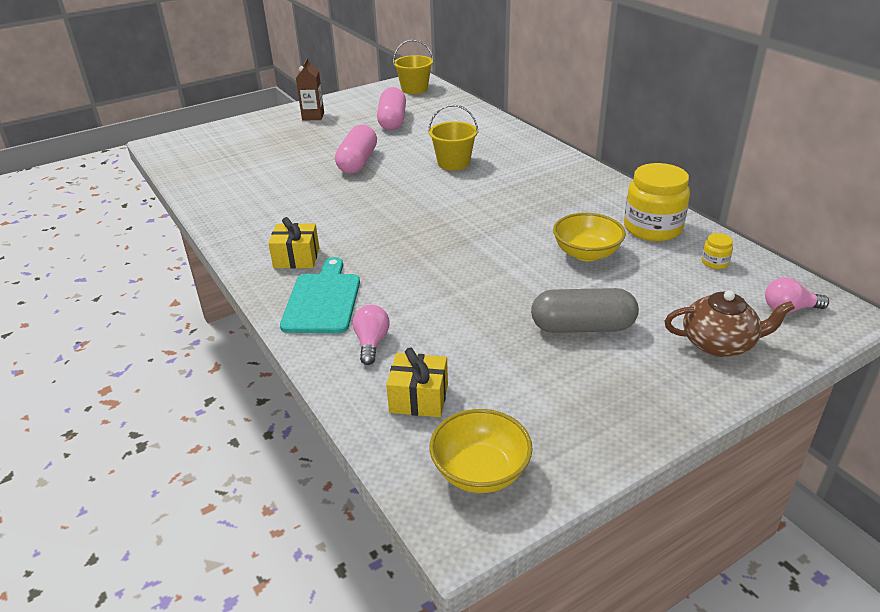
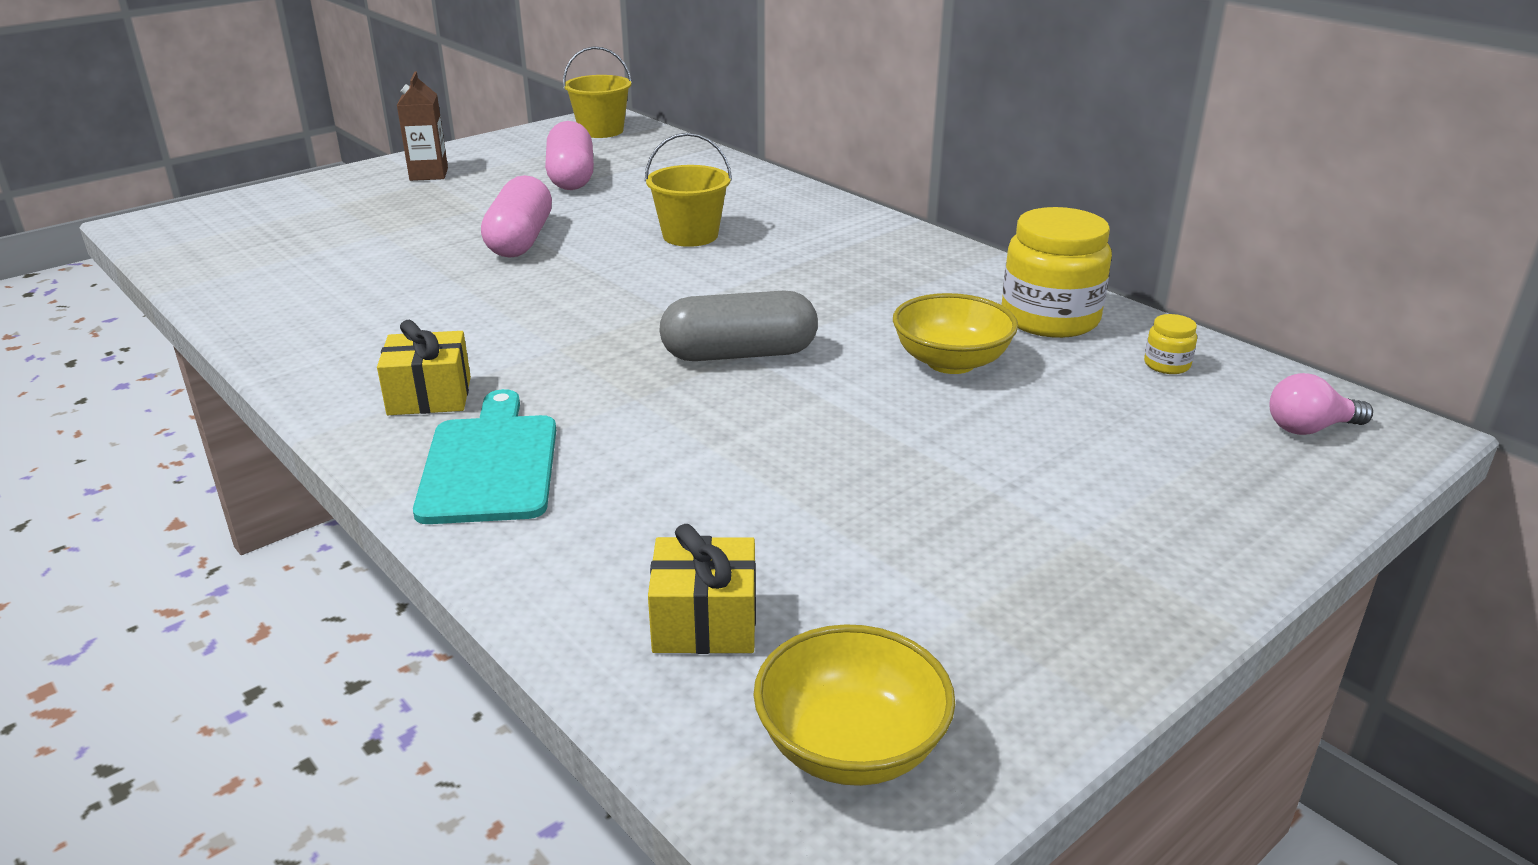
camera: 10 degrees left, 5 degrees down
pink light bulb [353,305,390,365] -> none
grey capsule [531,288,639,333] -> grey capsule moved to [659,290,818,361]
brown teapot [664,290,795,357] -> none

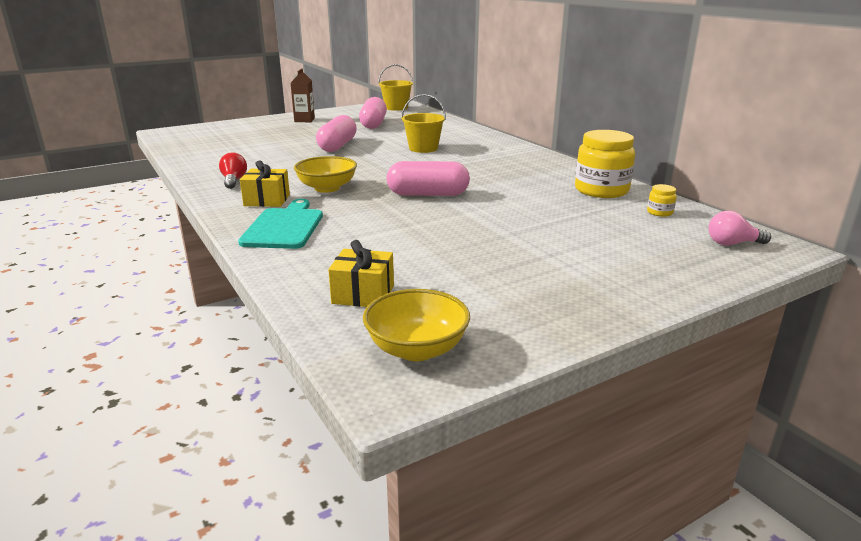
camera: 10 degrees right, 5 degrees down
grey capsule [659,290,818,361] -> pink capsule [386,161,470,196]
yellow bowl [893,293,1018,374] -> yellow bowl moved to [294,156,357,193]
none -> red light bulb [219,152,247,189]

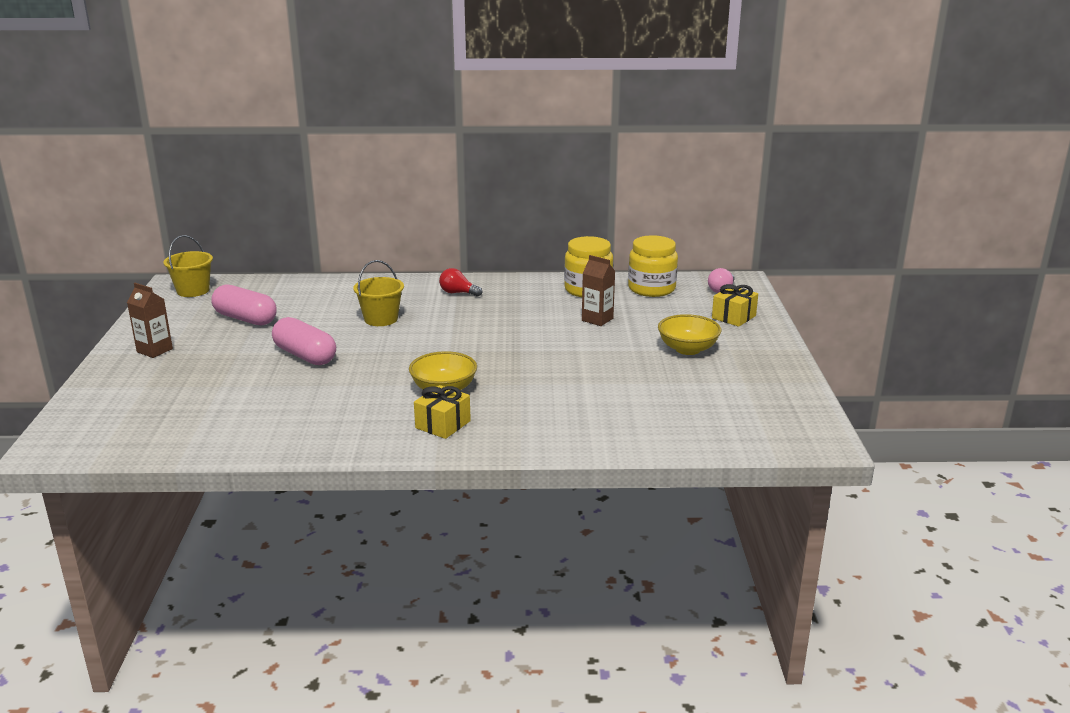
camera: 60 degrees left, 0 degrees up
red light bulb [219,152,247,189] -> red light bulb moved to [439,268,482,297]
turquoise cutting board [238,199,323,249] -> none
yellow gift [328,240,394,307] -> yellow gift moved to [712,284,758,327]
yellow bowl [363,289,470,361] -> yellow bowl moved to [658,314,721,355]
pink capsule [386,161,470,196] -> none
yellow jar [647,184,677,217] -> yellow jar [628,235,678,297], size x2.32
none -> brown carton [582,255,615,326]

